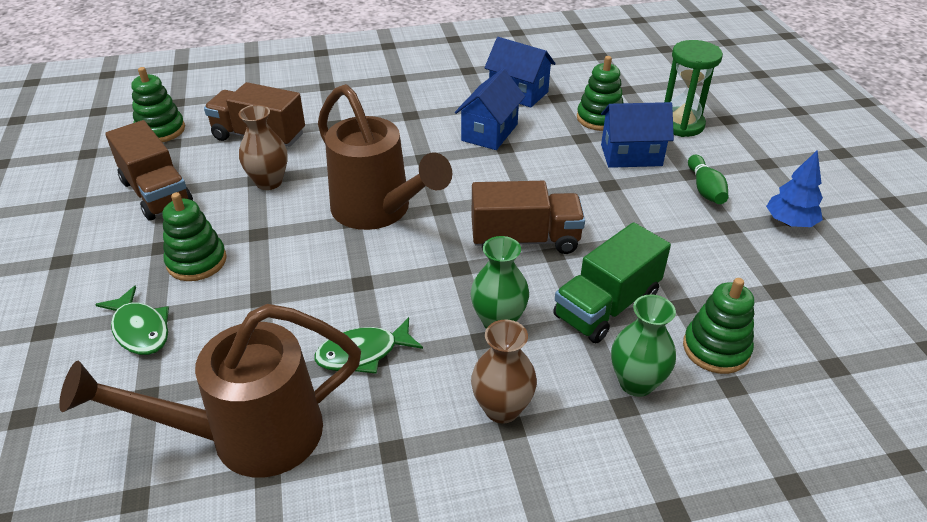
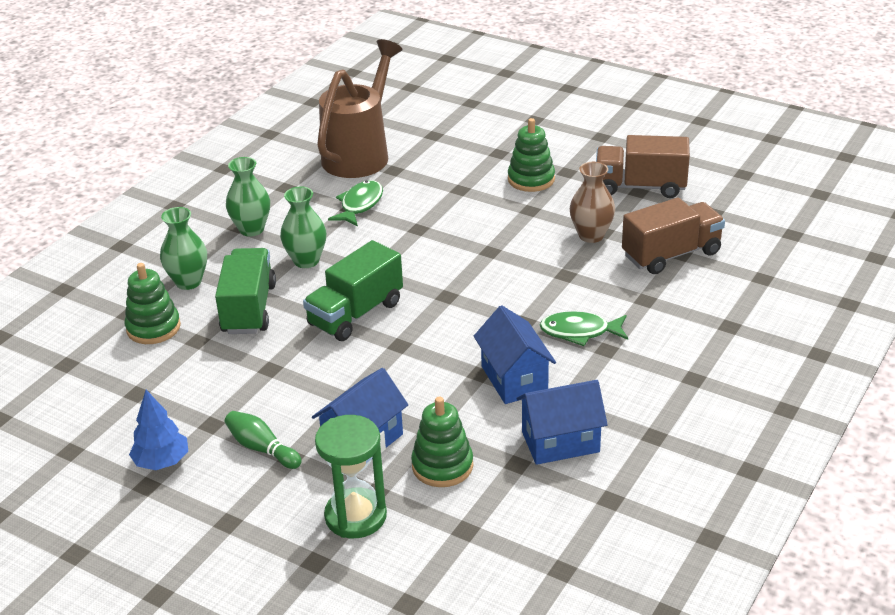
camera: 135 degrees right, 5 degrees down
green fish [95,286,169,355] -> green fish moved to [540,311,628,346]
green stacking toy [131,67,185,142] -> none
brown watering can [318,84,452,230] -> none
brown vase [471,320,537,423] -> green vase [226,157,270,236]
brown truck [472,181,585,254] -> green truck [303,240,403,341]

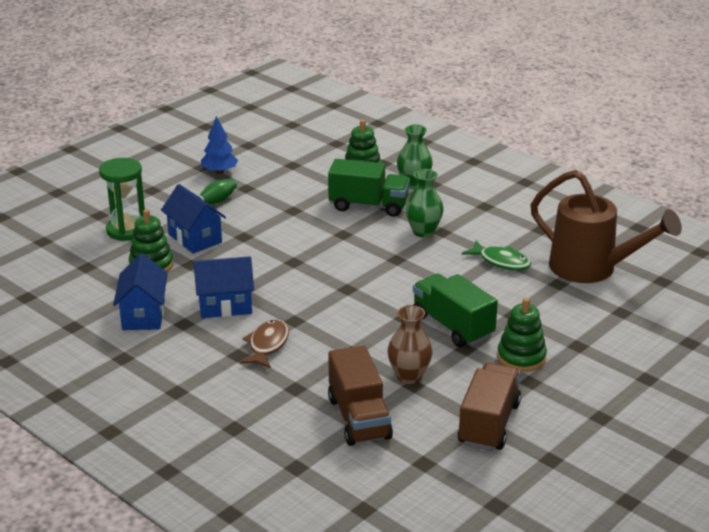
camera: 100 degrees right, 5 degrees down
green vase [226,157,270,236] -> none
green truck [303,240,403,341] -> green truck moved to [413,274,498,347]
green fish [540,311,628,346] -> brown fish [240,320,289,368]

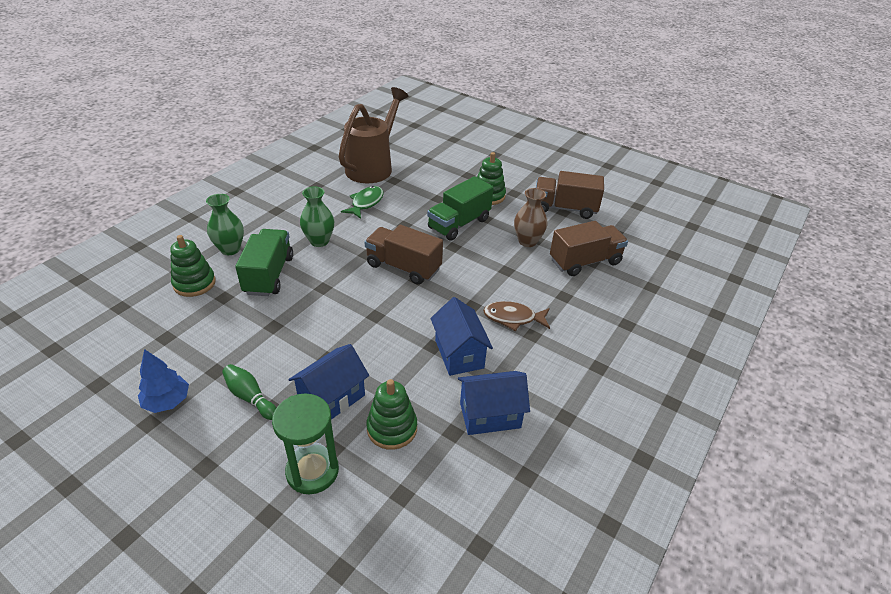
camera: 100 degrees left, 10 degrees up
none -> brown truck [364,225,443,284]

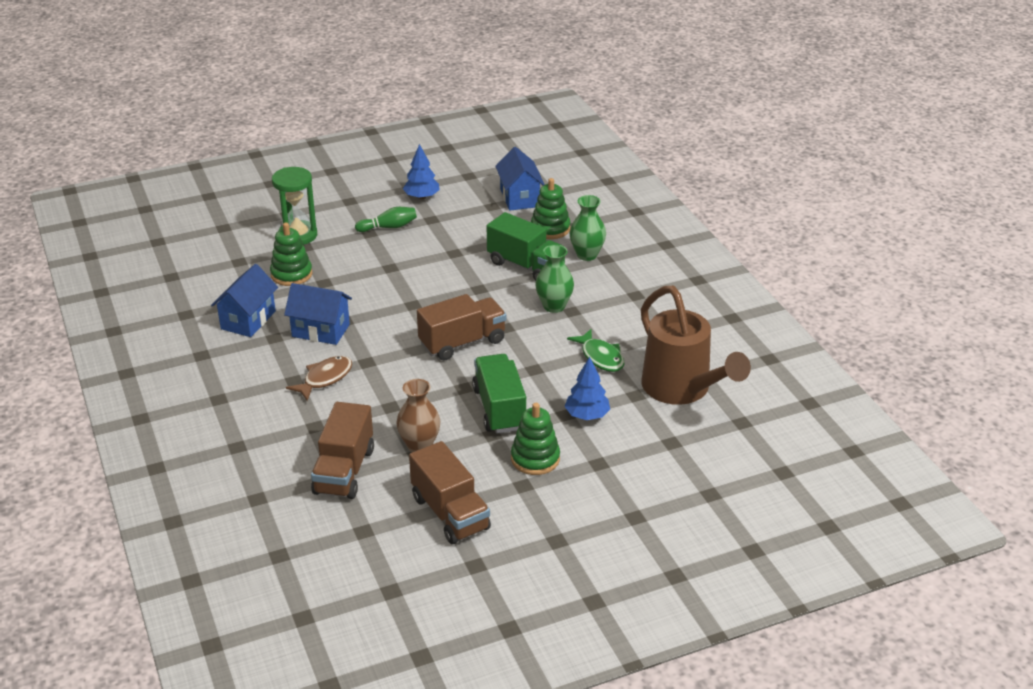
camera: 125 degrees right, 5 degrees down
blue house [289,344,369,420] -> blue house moved to [495,147,545,211]
brown truck [536,171,604,219] -> brown truck turned 105 degrees clockwise [409,441,491,544]
none -> blue tree [564,357,610,420]

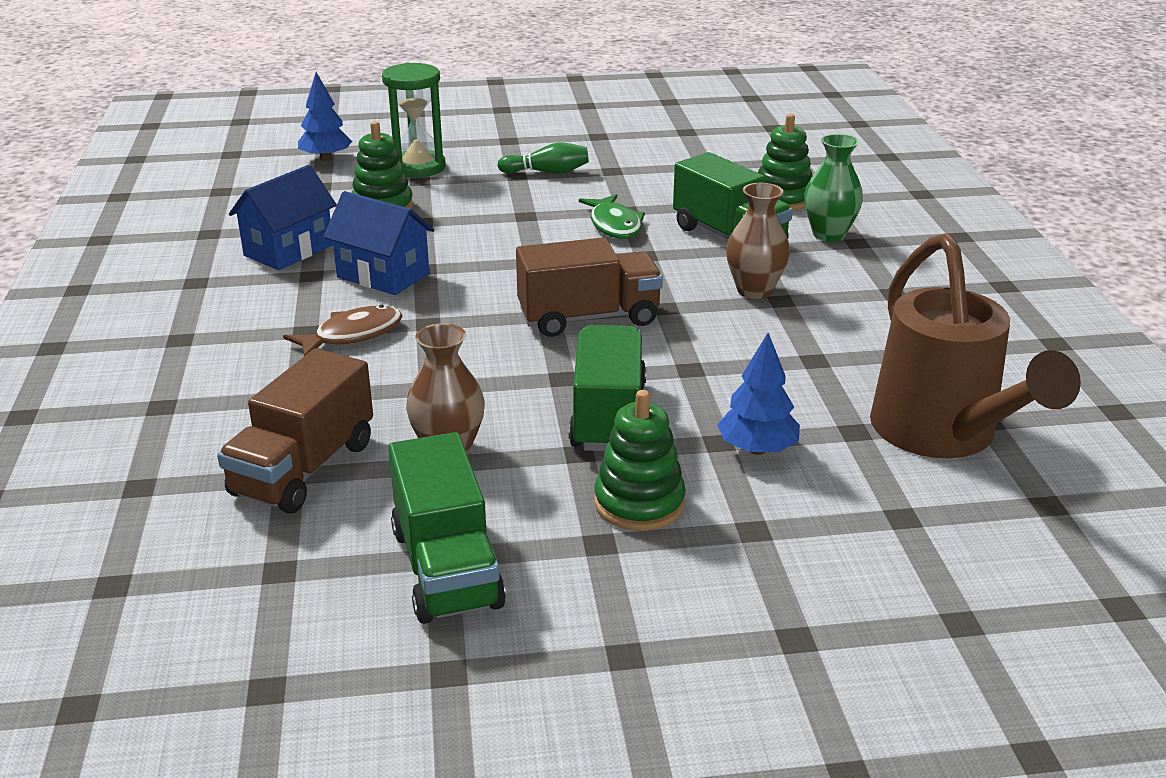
camera: 15 degrees right, 5 degrees down
blue tree [403,144,440,199] -> blue tree moved to [298,72,352,161]
brown truck [409,441,491,544] -> green truck [388,432,506,624]
blue house [495,147,545,211] -> none
green vase [535,244,574,313] -> brown vase [726,183,790,299]
green fish [567,329,624,372] -> green fish moved to [579,194,645,239]

